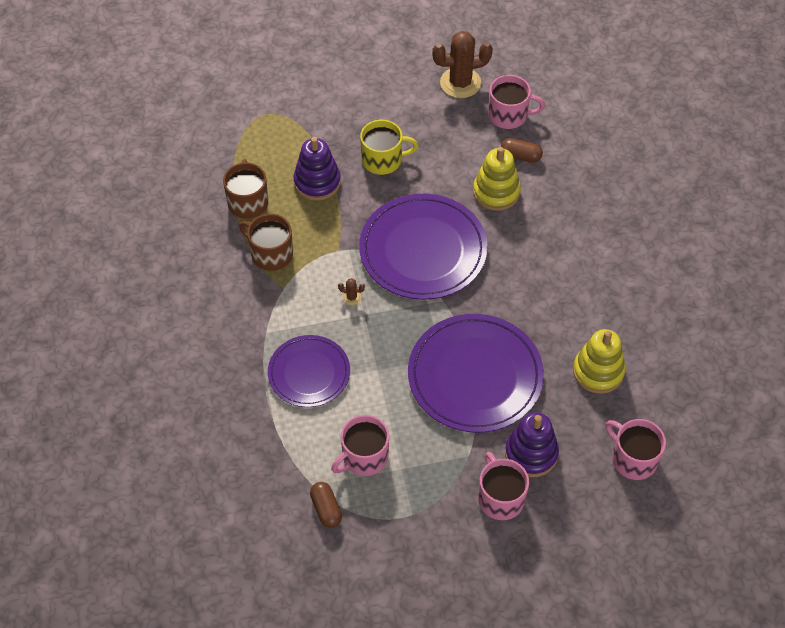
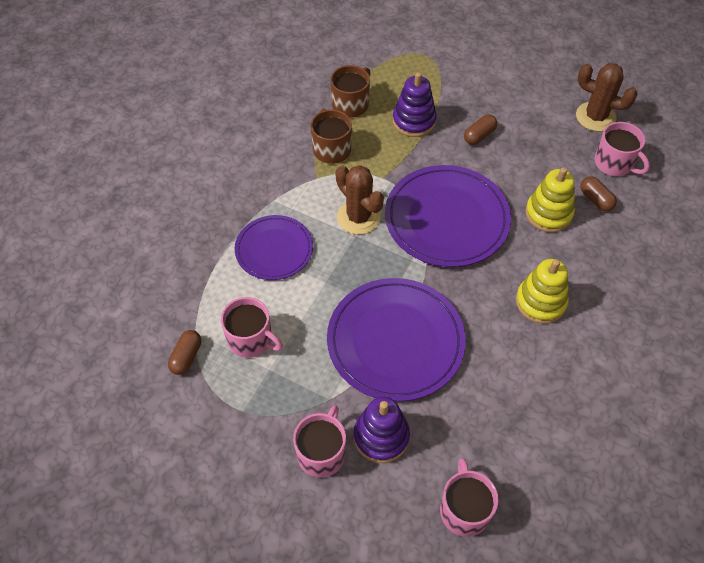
camera: 40 degrees right, 0 degrees up
pink mug [331,415,389,476] -> pink mug turned 150 degrees counterclockwise [221,297,283,358]
brown cactus [338,278,365,305] -> brown cactus [335,165,384,235], size x2.47
yellow mug [360,120,418,175] -> brown capsule [464,115,497,145]
yellow stacking toy [573,329,626,394] -> yellow stacking toy moved to [516,259,569,324]

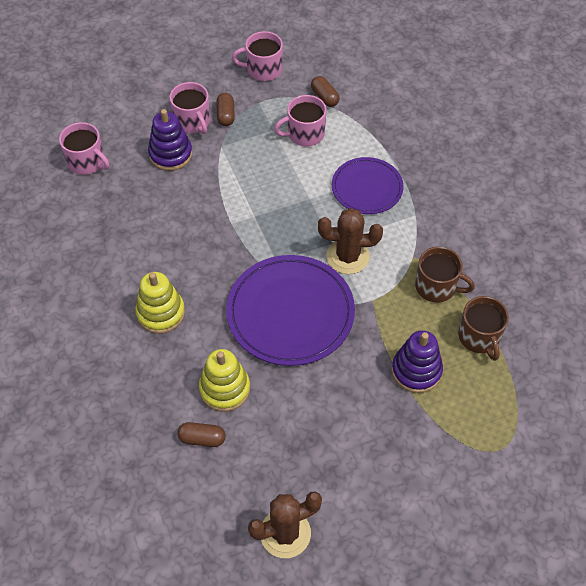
camera: 130 degrees right, 0 degrees up
purple plate [327,278,466,402] -> none
brown capsule [464,115,497,145] -> brown capsule moved to [216,93,235,126]
pink mug [595,122,650,176] -> pink mug moved to [232,31,283,81]

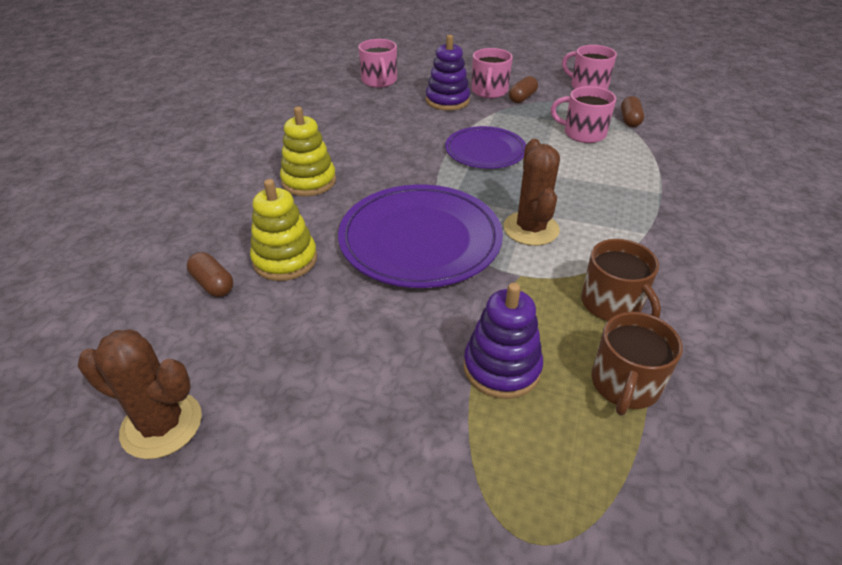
camera: 40 degrees right, 15 degrees down
brown cactus [318,208,383,274] -> brown cactus turned 45 degrees clockwise [503,139,560,246]
purple plate [332,157,404,214] -> purple plate moved to [445,126,526,169]

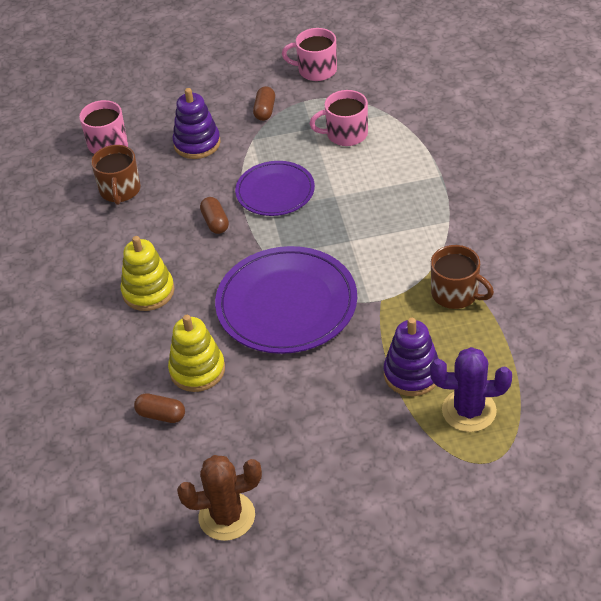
camera: 25 degrees left, 5 degrees up
pink mug [472,48,513,98] -> none
brown cactus [503,139,560,246] -> none
brown mug [591,312,683,416] -> brown mug moved to [91,145,141,205]
brown capsule [621,96,644,127] -> brown capsule moved to [200,197,229,234]
none -> purple cactus [430,347,512,432]

